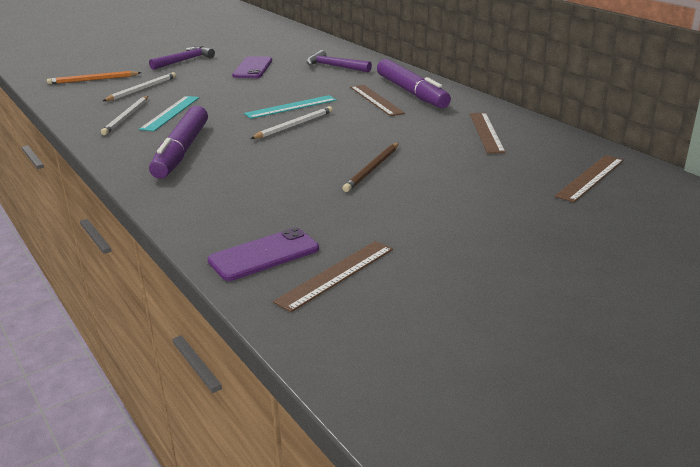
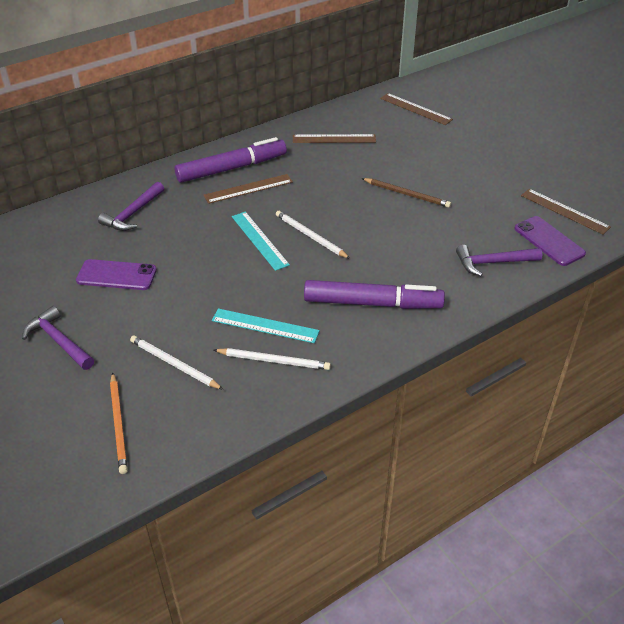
camera: 90 degrees left, 15 degrees up
none -> purple hammer [456,245,542,276]

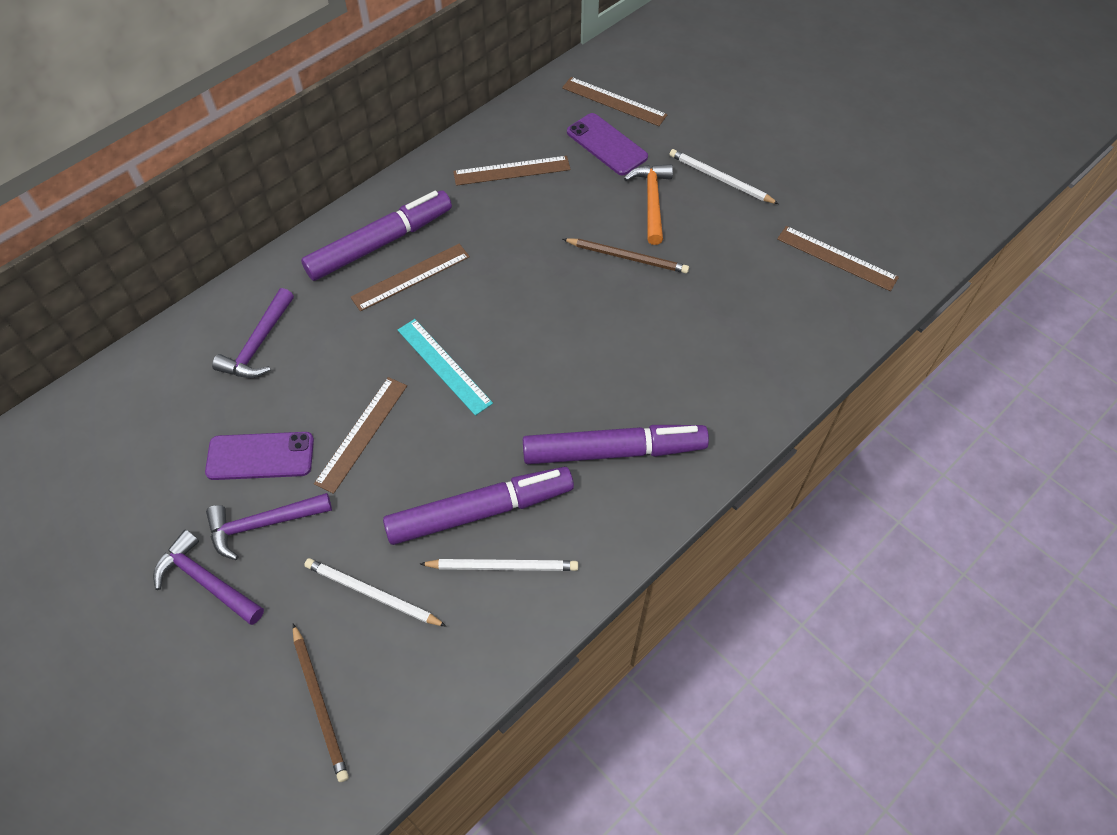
camera: 10 degrees left, 15 degrees up
orange pencil [110,373,128,474] -> brown pencil [293,624,349,782]
turquoise ruler [212,308,320,343] -> purple marker [383,467,574,545]
white pencil [276,211,350,259] -> white pencil moved to [669,149,779,204]
purple hammer [456,245,542,276] -> purple hammer moved to [206,493,332,560]
purple phone [514,216,586,266] -> purple phone moved to [567,113,648,175]
none -> brown ruler [314,377,407,494]
none -> orange hammer [624,164,673,245]

